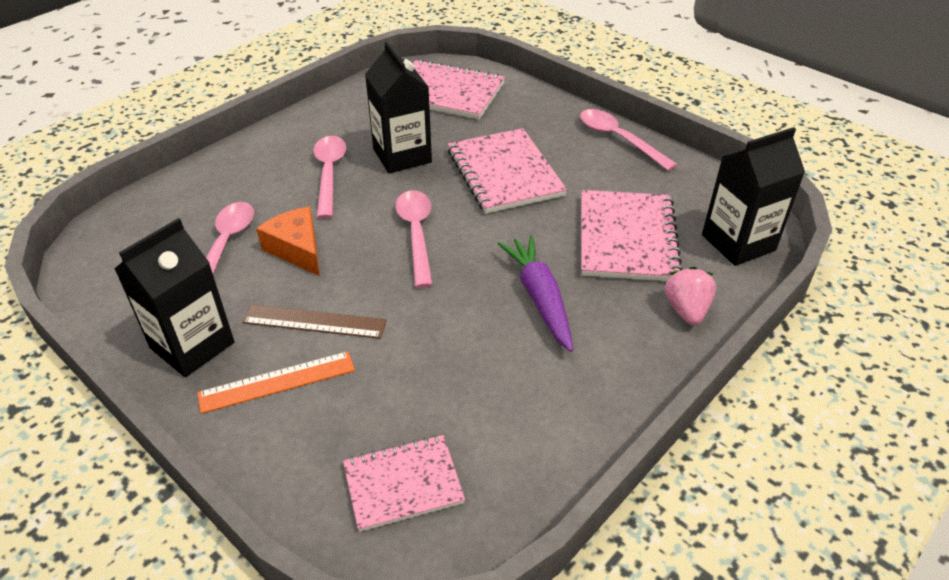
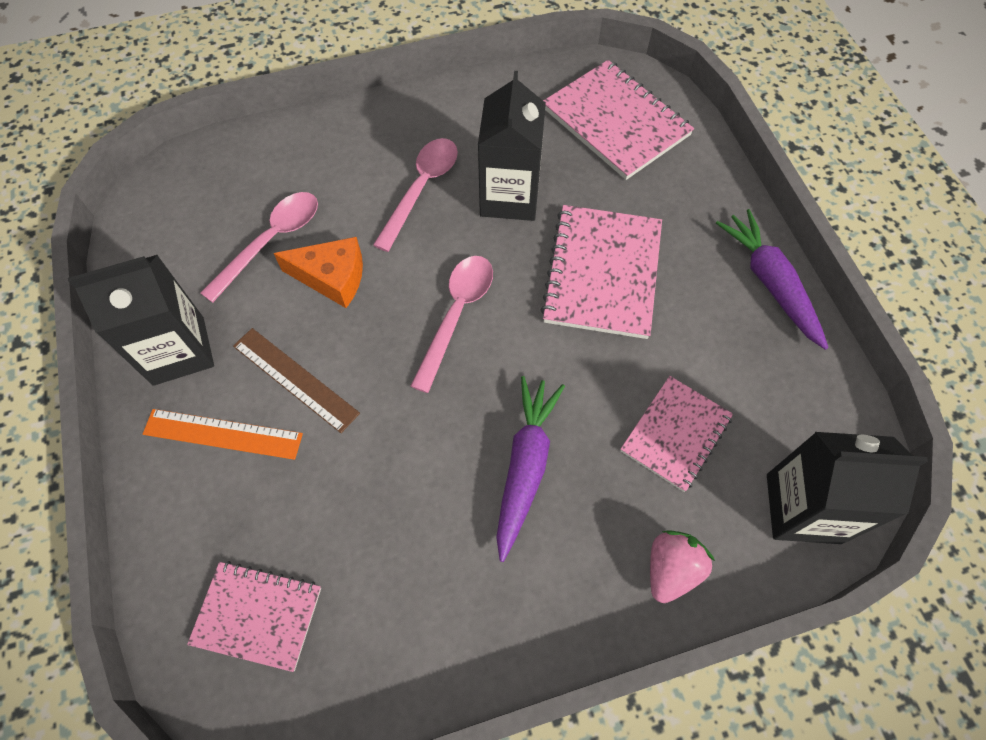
camera: 30 degrees right, 20 degrees up
orange cheese [256,207,320,276] -> orange cheese turned 105 degrees clockwise [274,237,363,308]
pink spoon [580,109,678,171] -> purple carrot [716,209,828,350]
pink notebook [581,190,683,281] -> pink notebook [620,376,733,492], size x0.64

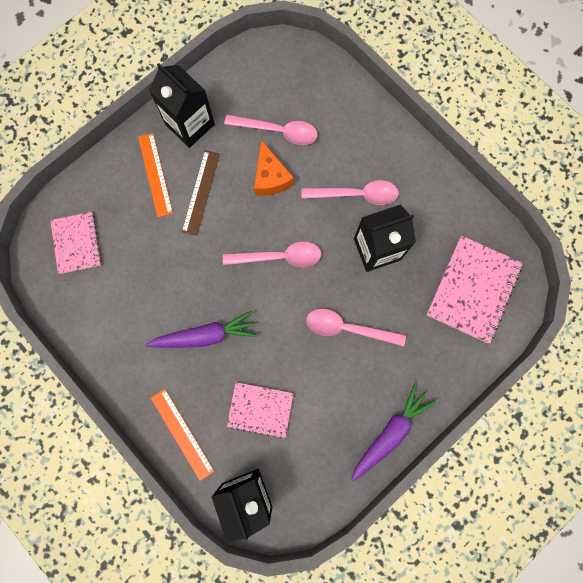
camera: 65 degrees right, 15 degrees up
pink notebook [541,205,662,339] -> pink spoon [306,309,406,347]
pink strawberry [650,530,715,603] -> orange ruler [151,389,214,481]

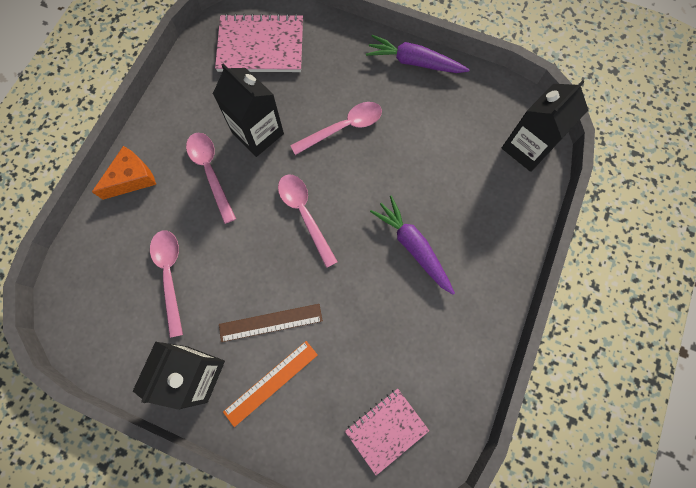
camera: 115 degrees left, 5 degrees down
orange ruler [151,389,214,481] -> none
pink notebook [227,382,294,439] -> none
orange cheese [254,140,294,196] -> orange cheese moved to [92,146,156,200]
pink spoon [306,309,406,347] -> pink spoon turned 105 degrees counterclockwise [290,102,382,155]

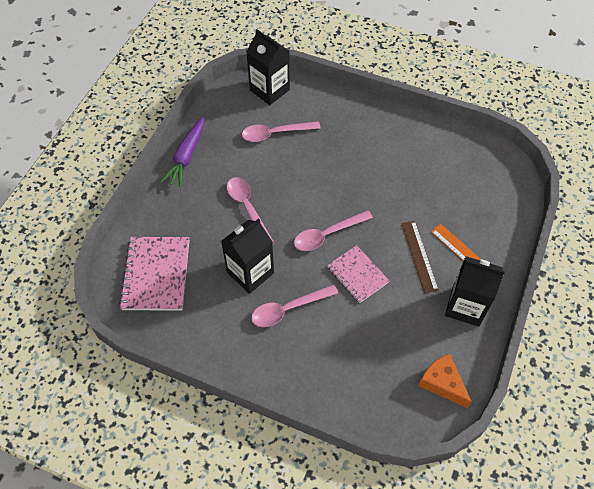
camera: 90 degrees left, 15 degrees down
orange cheese [92,146,156,200] -> orange cheese moved to [418,354,472,408]
pink spoon [150,230,183,338] -> pink spoon moved to [242,121,321,142]
pink notebook [345,389,429,476] -> pink notebook moved to [327,245,389,303]
purple carrot [370,196,455,295] -> none

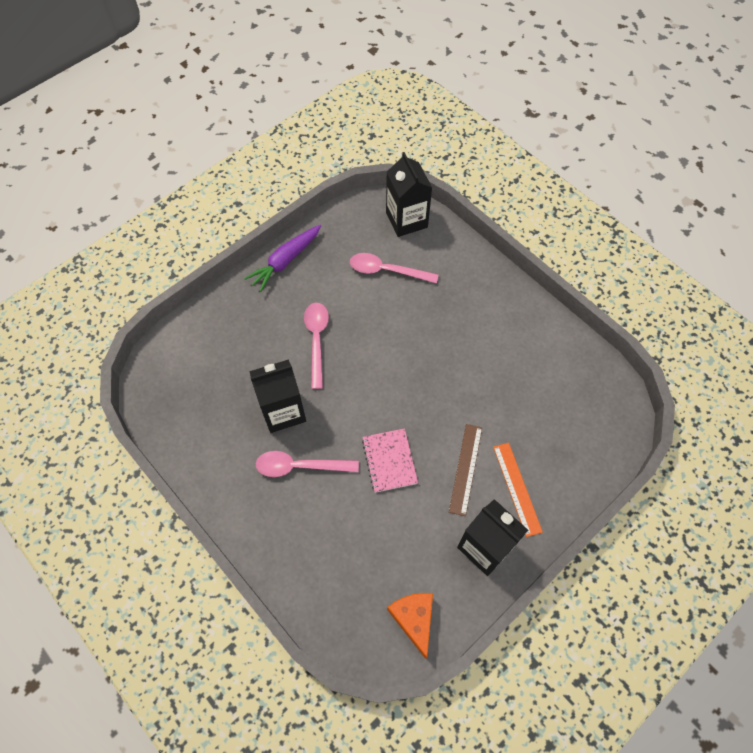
camera: 25 degrees right, 5 degrees up
pink notebook [119,237,189,311] -> none
pink spoon [294,210,373,251] -> none

